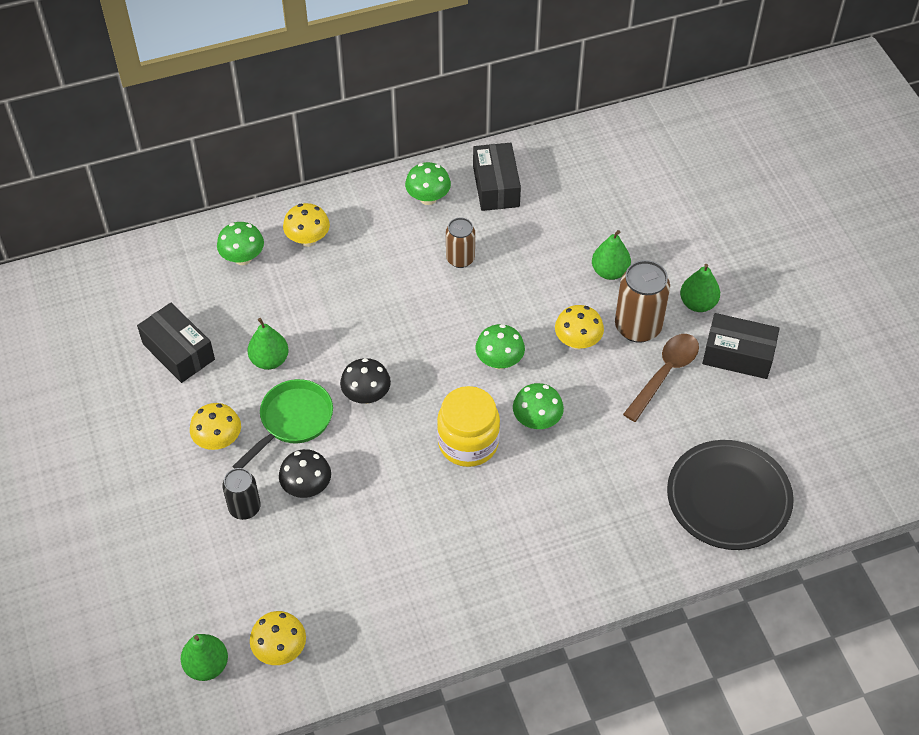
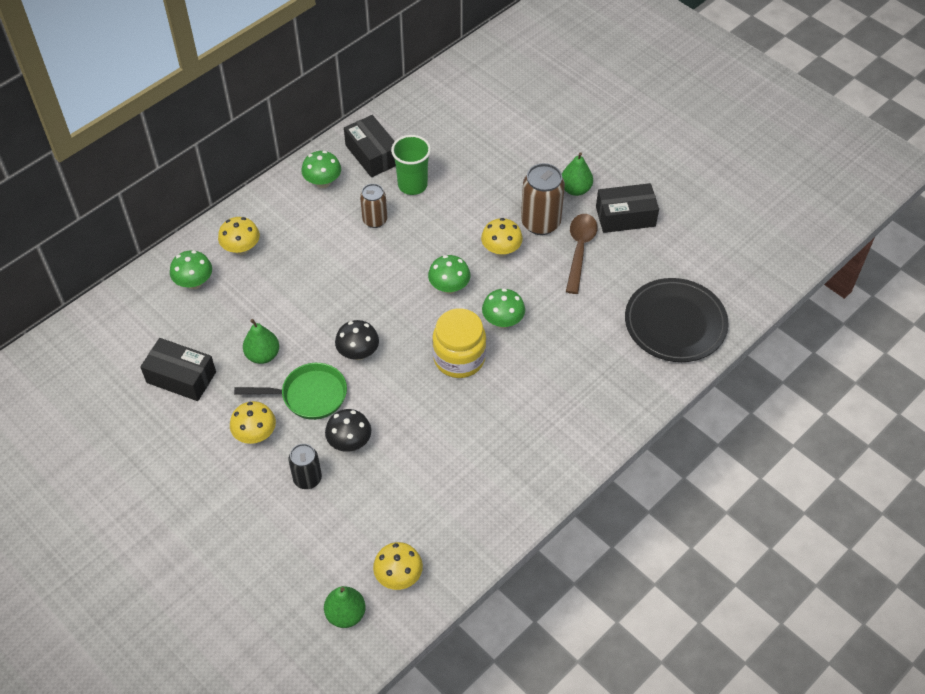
camera: 25 degrees left, 0 degrees up
green pan [233,379,333,469] -> green pan turned 75 degrees clockwise [234,363,347,420]
green pear [592,230,631,280] -> none
none -> green cup [391,135,431,195]

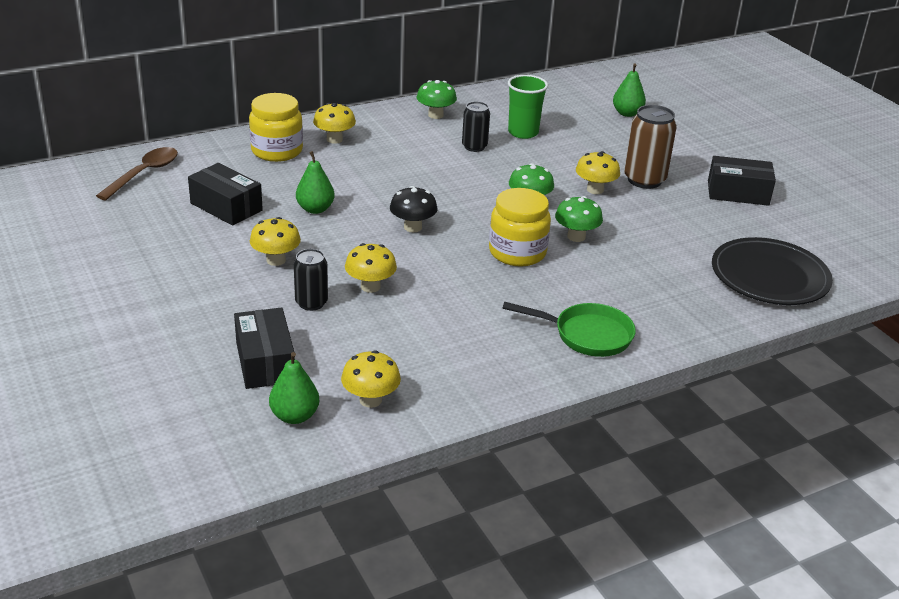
camera: 15 degrees right, 20 degrees down
green mushroom [170,250,212,289] -> yellow jar [249,93,303,162]
green pan [234,363,347,420] -> green pan moved to [502,302,636,357]
black mushroom [325,409,371,452] -> yellow mushroom [345,243,397,293]
black box [344,115,396,177] -> black box moved to [234,307,295,389]
brown can [360,184,387,228] -> black can [462,101,490,152]
green pear [562,152,593,196] -> green pear moved to [613,63,646,117]
brown spoon [566,214,597,294] -> brown spoon moved to [96,147,178,200]

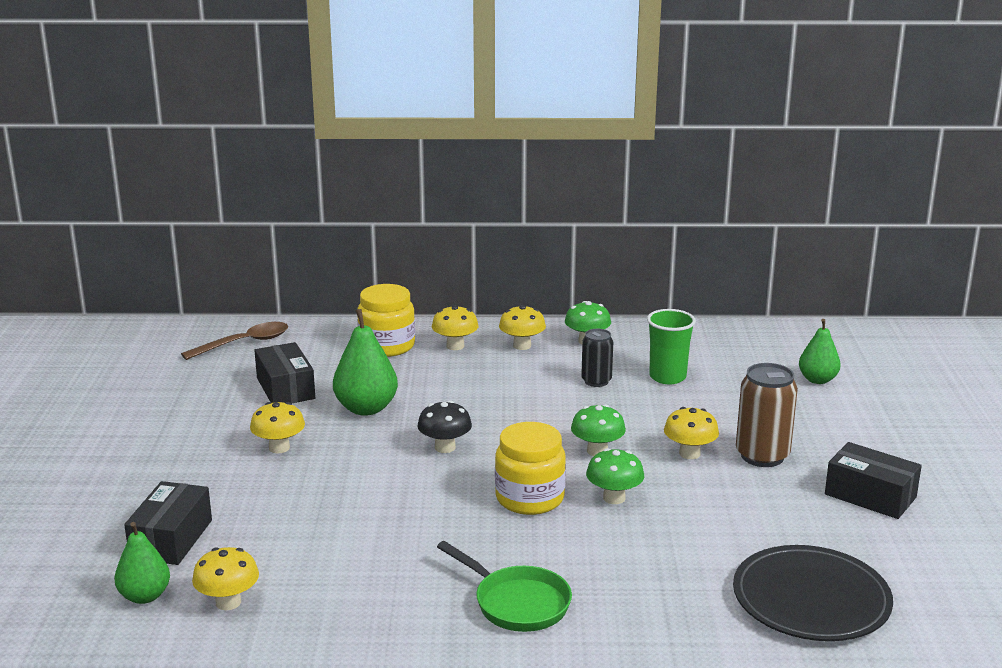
camera: 30 degrees right, 10 degrees down
black can [294,249,328,311] -> none
green pear [296,151,335,214] -> green pear [333,309,398,416], size x1.52
yellow mushroom [345,243,397,293] -> yellow mushroom moved to [499,305,546,350]

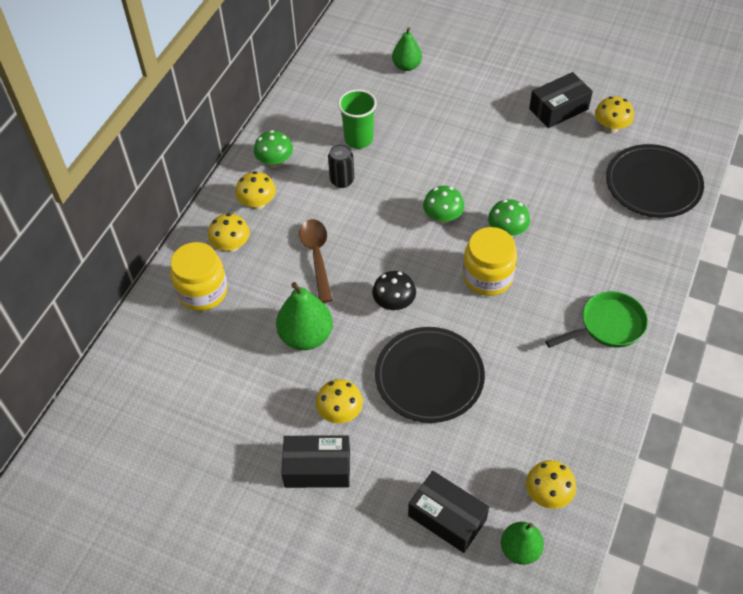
camera: 65 degrees left, 30 degrees up
brown spoon [181,322,288,360] -> brown spoon moved to [299,219,332,303]
black box [254,342,315,403] -> black box moved to [281,435,350,488]
yellow mushroom [664,407,719,459] -> yellow mushroom moved to [595,96,634,133]
brown can [736,363,798,467] -> none
none -> black plate [375,327,485,423]

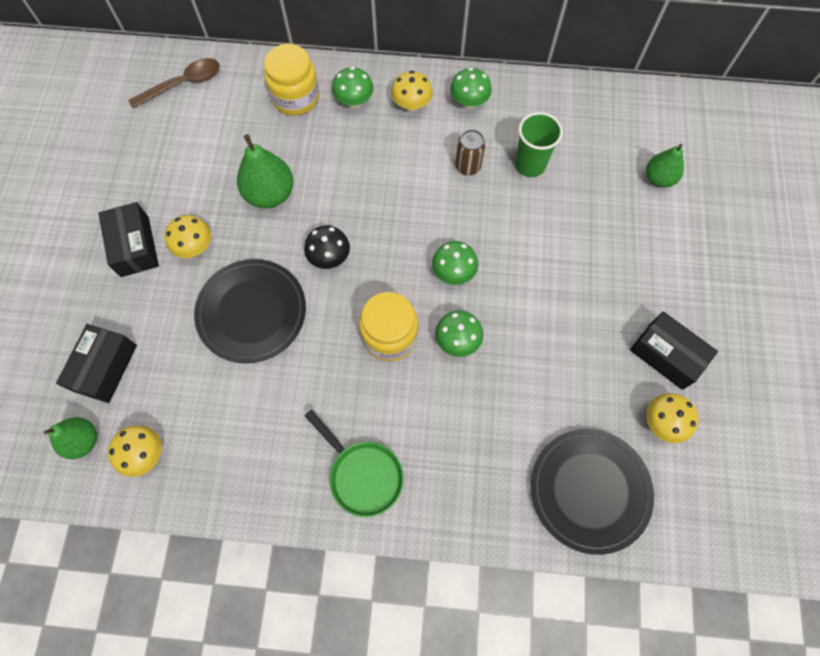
camera: 70 degrees right, 15 degrees up
yellow mushroom [208,213,250,252] -> green mushroom [332,67,373,108]
brown spoon [299,219,332,303] -> brown spoon moved to [128,58,220,108]
black can [328,144,354,188] -> brown can [455,129,486,176]

